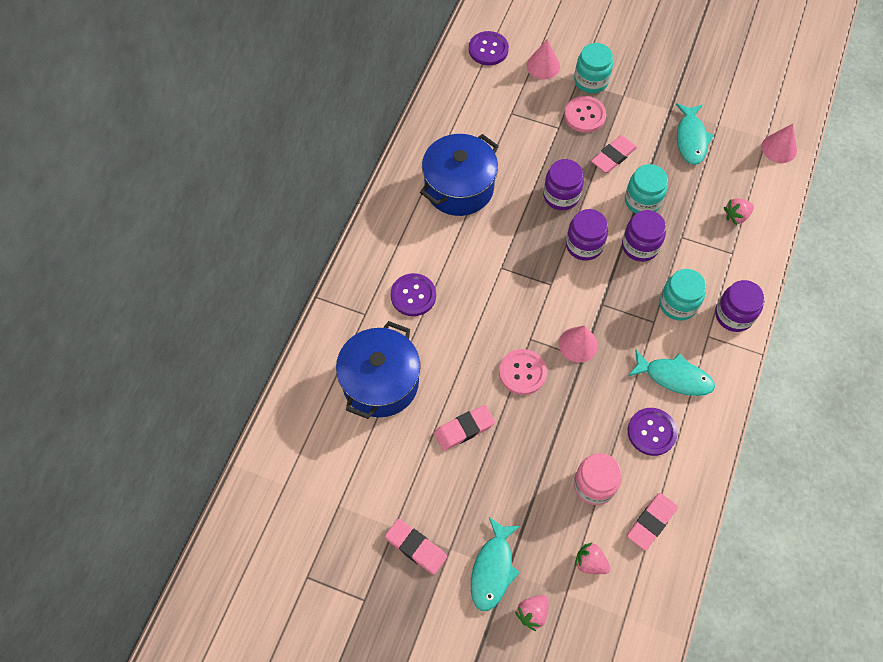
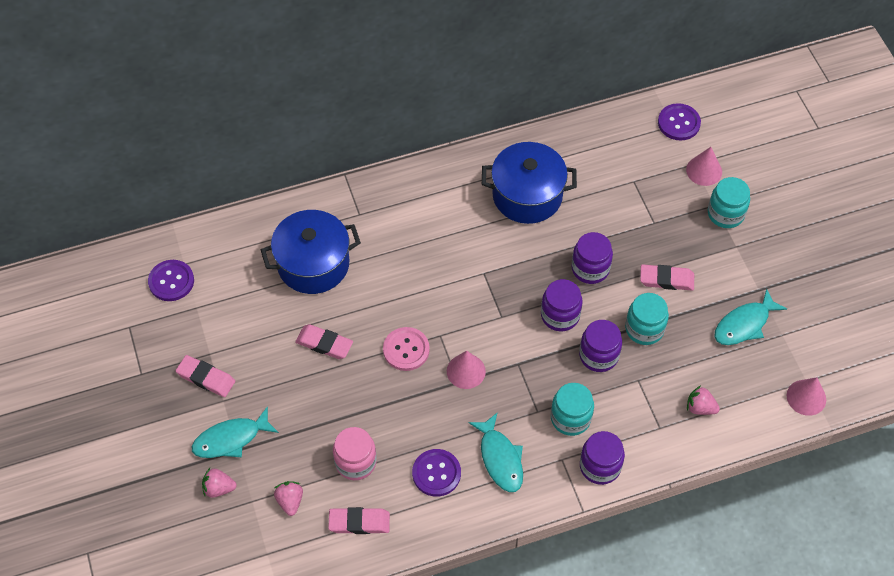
camera: 50 degrees right, 5 degrees down
pink eraser [385,519,447,575] -> pink eraser turned 60 degrees counterclockwise [176,355,235,397]
purple button [390,273,436,316] -> purple button moved to [148,260,194,301]
pink button [564,96,606,133] -> none

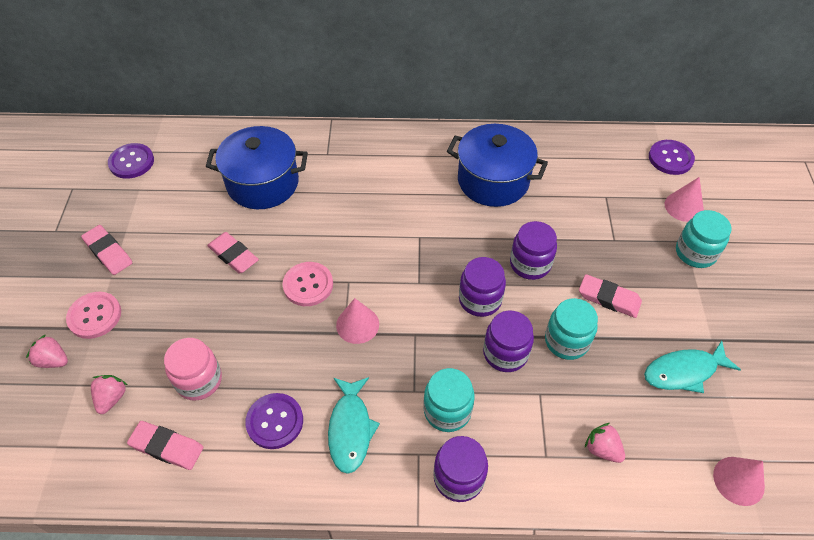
camera: 20 degrees right, 5 degrees down
turquoise fish [192,406,279,458] -> pink button [66,292,121,339]

